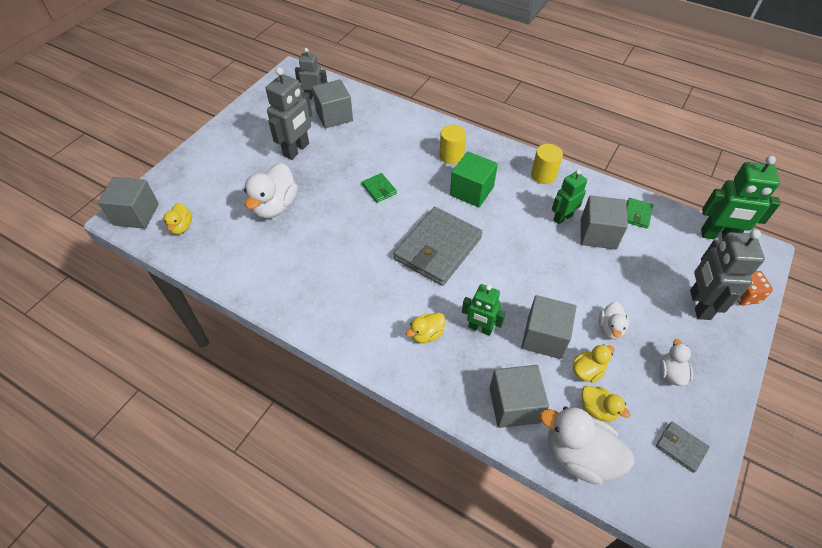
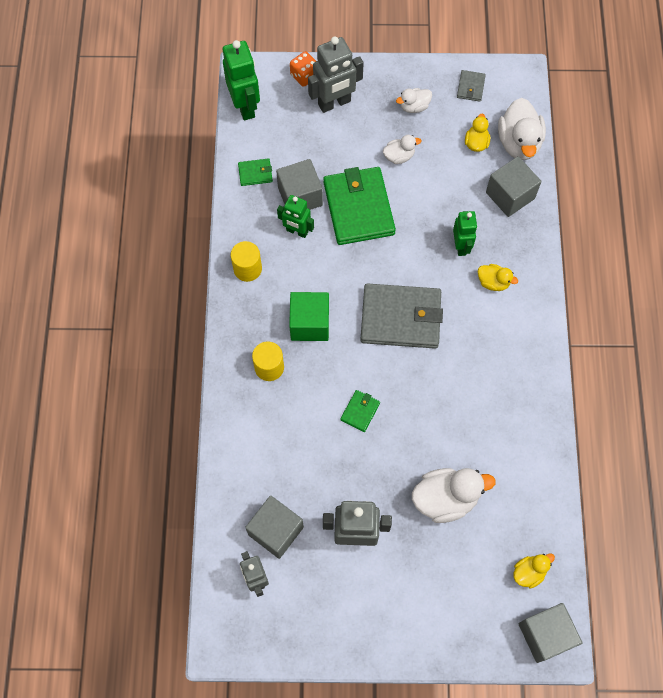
camera: 120 degrees left, 15 degrees up
grey cube [521,295,576,359] -> none
yellow duck [573,344,615,383] -> none
none -> green wallet [323,167,396,245]

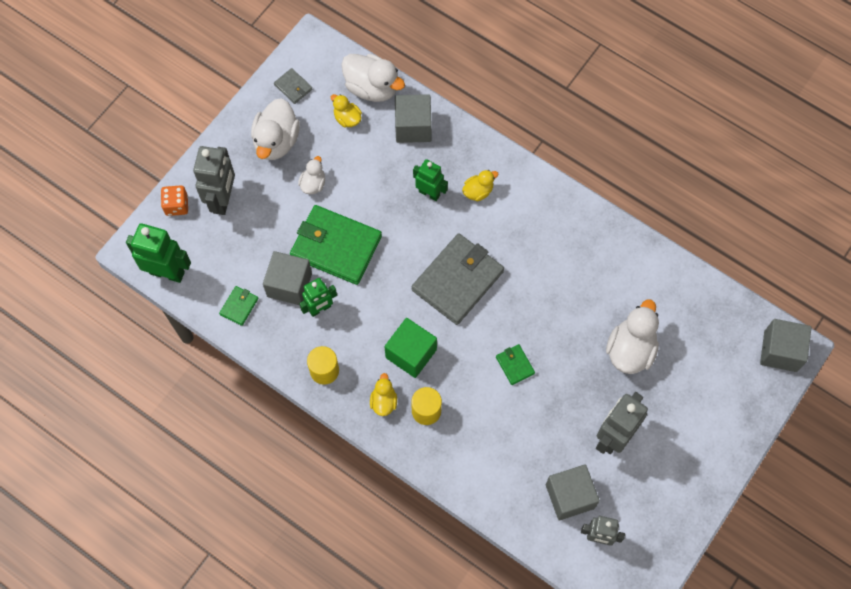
camera: 55 degrees left, 0 degrees up
white duck [396,88,432,113] -> white duck [251,98,300,160], size x1.84
yellow duck [514,553,555,589] -> yellow duck moved to [370,373,397,416]

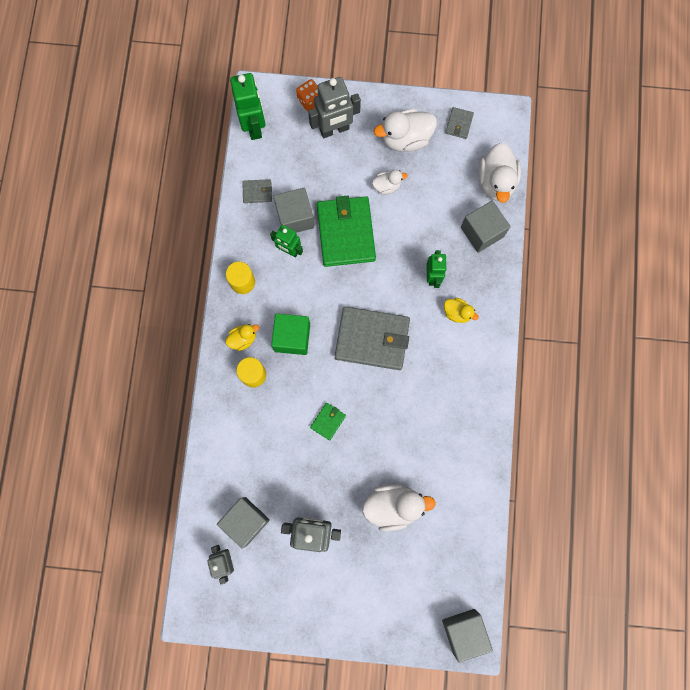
camera: 60 degrees right, 10 degrees up
green wallet [219,286,259,326] -> grey wallet [242,179,272,203]
yellow duck [331,94,362,128] -> none

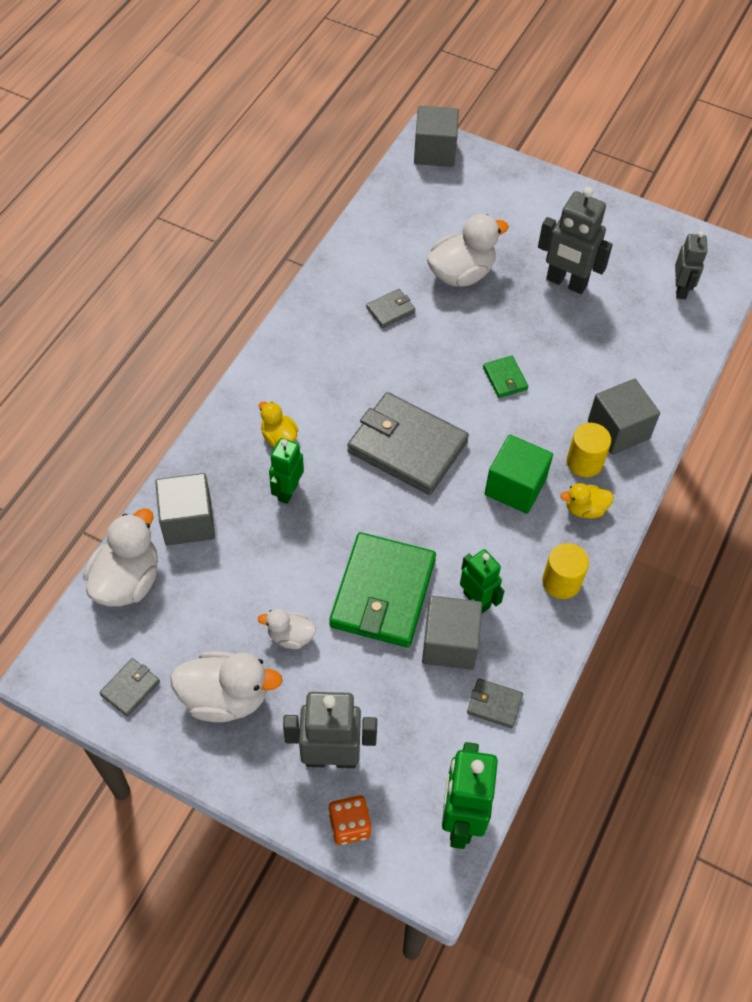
camera: 160 degrees left, 20 degrees down
grey cube [217,497,270,549] -> grey cube moved to [588,379,660,455]
green wallet [310,403,346,441] -> green wallet turned 75 degrees counterclockwise [483,356,529,398]
white duck [362,484,436,531] -> white duck turned 135 degrees clockwise [427,214,509,287]
none -> grey wallet [366,289,416,328]

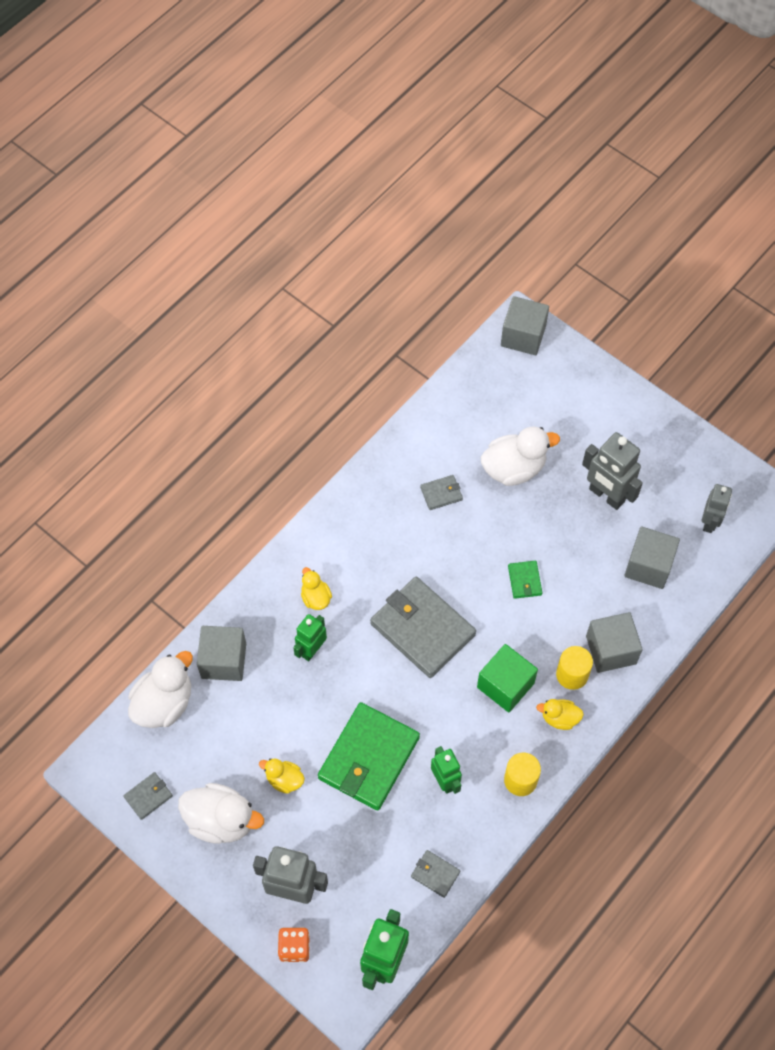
camera: 15 degrees right, 5 degrees up
white duck [258,609,316,649] -> yellow duck [259,759,305,794]
grey cube [422,596,482,670] -> grey cube moved to [624,526,680,589]

